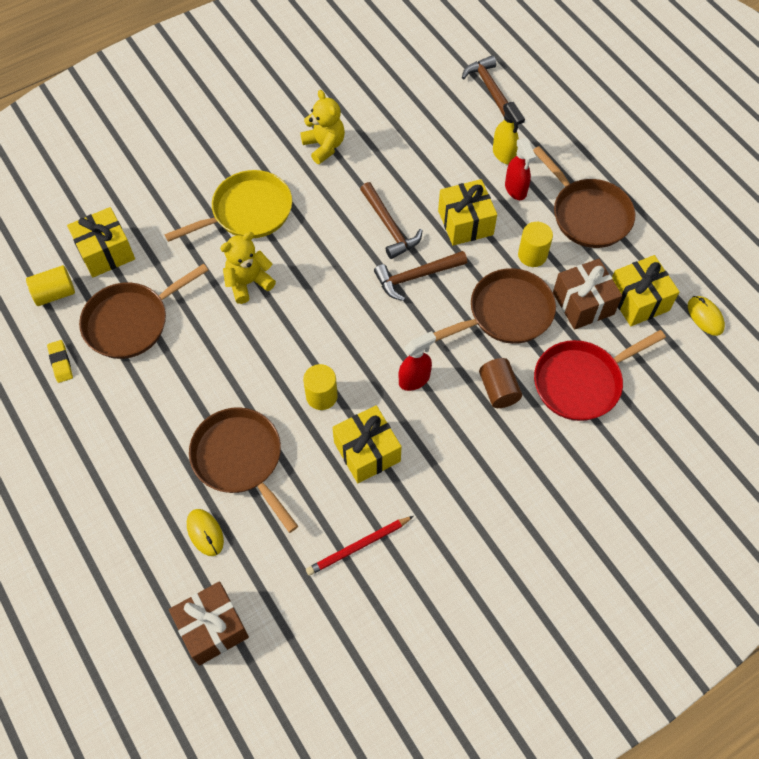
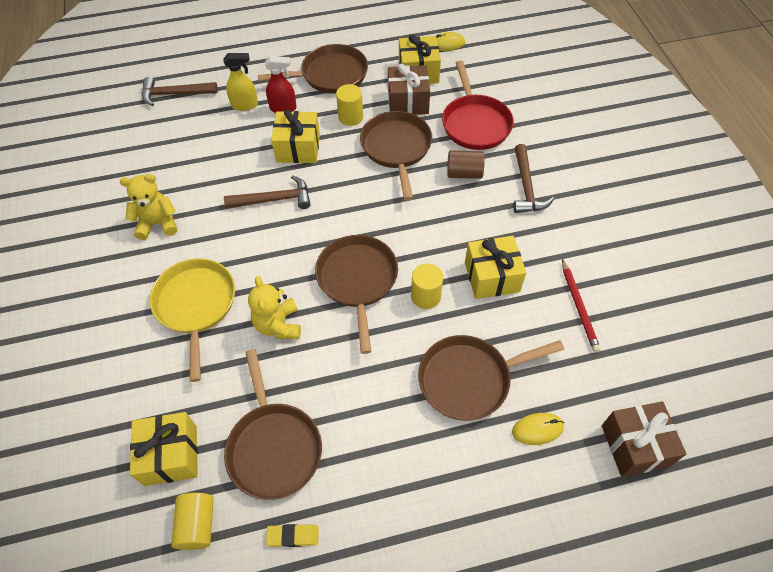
camera: 70 degrees left, 5 degrees down
brown hammer [374,251,467,301] -> brown hammer moved to [513,144,554,213]
red spray bottle [398,331,436,391] -> none
none -> brown pan [315,235,398,354]

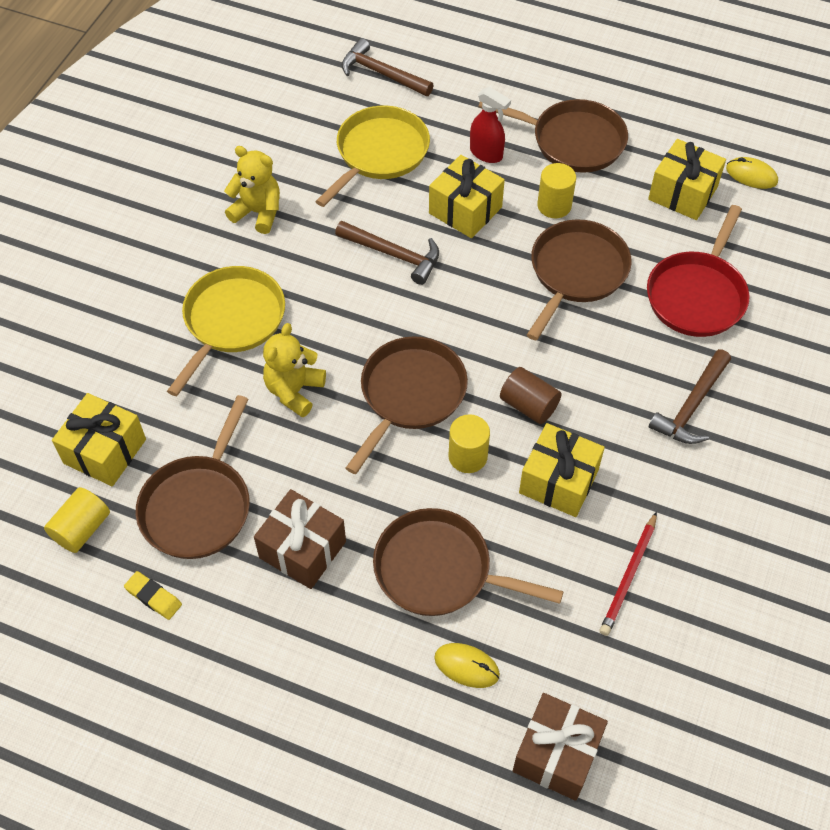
camera: 35 degrees right, 0 degrees up
yellow spray bottle [223,53,258,111] -> none
brown gift [388,64,430,115] -> brown gift moved to [254,489,346,589]
brown cylinder [447,151,484,179] -> brown cylinder moved to [500,367,561,424]
none -> yellow pan [315,106,430,207]

